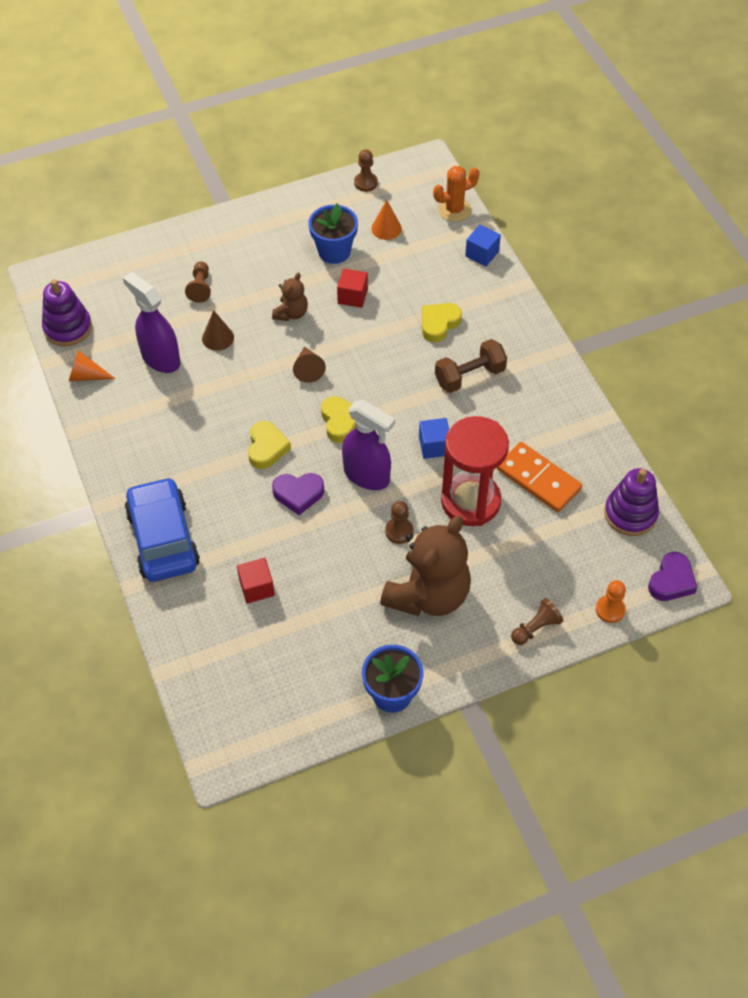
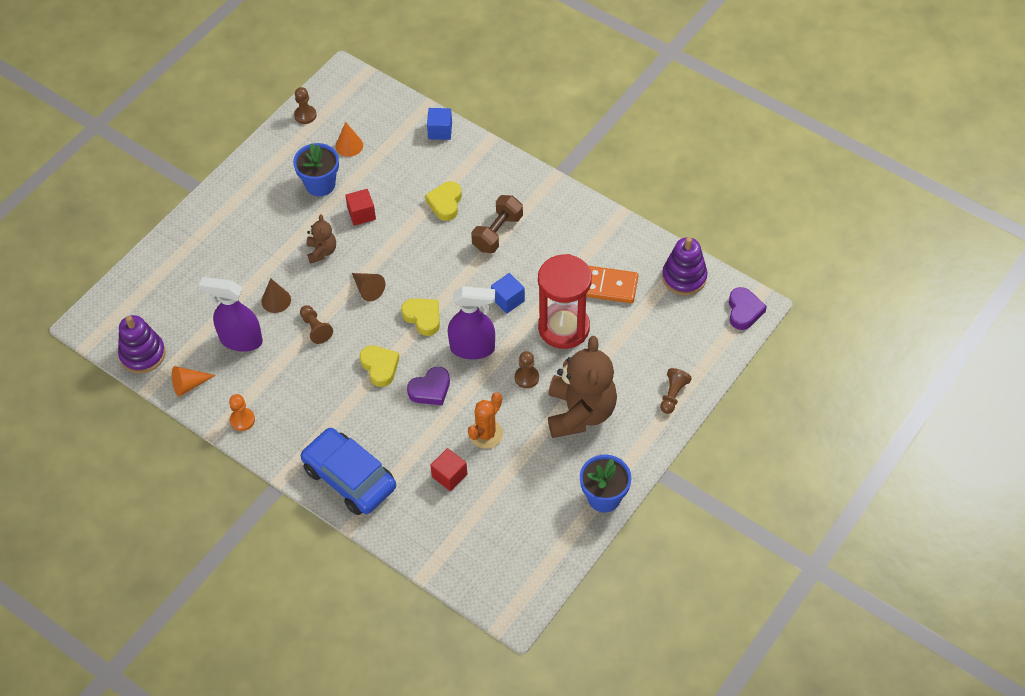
camera: 30 degrees left, 0 degrees up
brown pawn [185,261,211,303] -> brown pawn moved to [300,305,333,344]
orange cactus [433,166,479,222] -> orange cactus moved to [468,392,503,449]
orange pawn [596,580,626,623] -> orange pawn moved to [229,394,255,431]

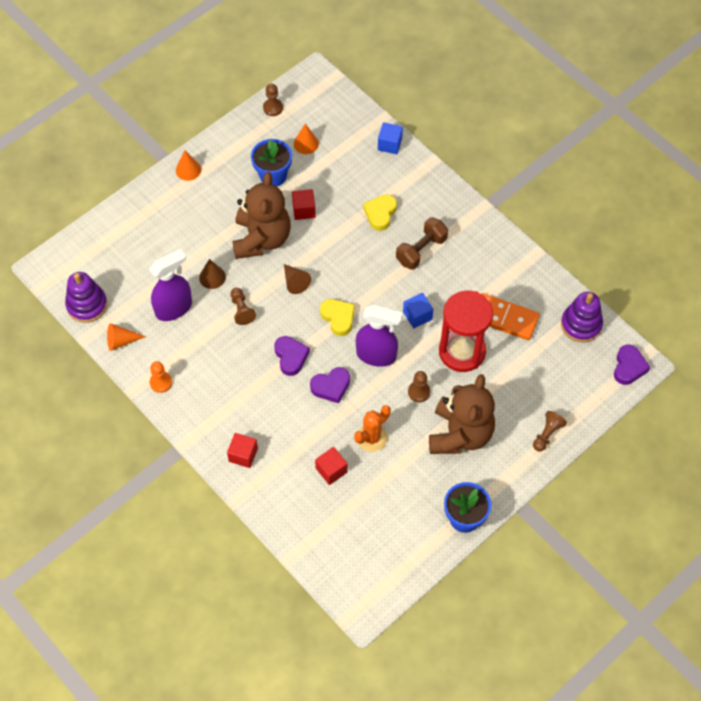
camera: 10 degrees right, 5 degrees up
purple spray bottle [199,277,263,352] -> purple spray bottle turned 120 degrees clockwise [149,249,192,321]
blue car [300,428,396,515] -> red cube [227,433,258,468]
brown teddy bear [307,215,336,264] -> brown teddy bear [232,172,291,259], size x2.10
yellow heart [359,345,399,387] -> purple heart [274,336,310,376]
none -> orange cone [176,151,201,181]

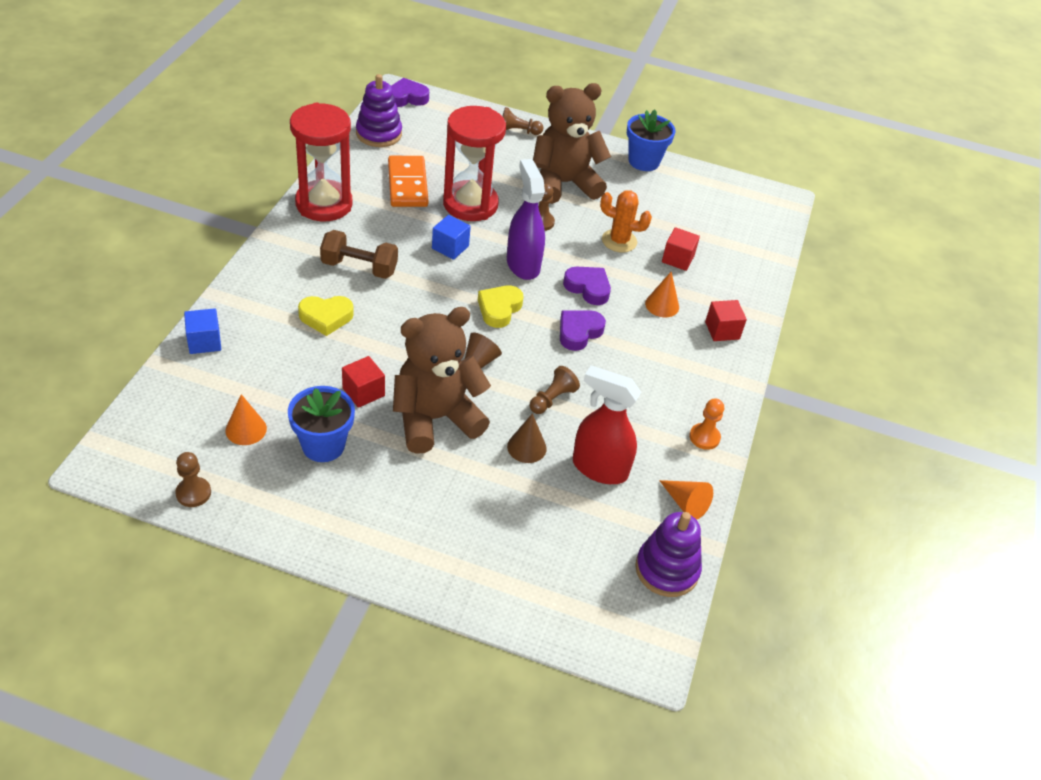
camera: 125 degrees left, 15 degrees down
purple spray bottle [149,249,192,321] -> red spray bottle [573,365,641,484]
orange cone [176,151,201,181] -> orange cone moved to [645,272,679,317]
none -> red hourglass [290,103,353,221]

